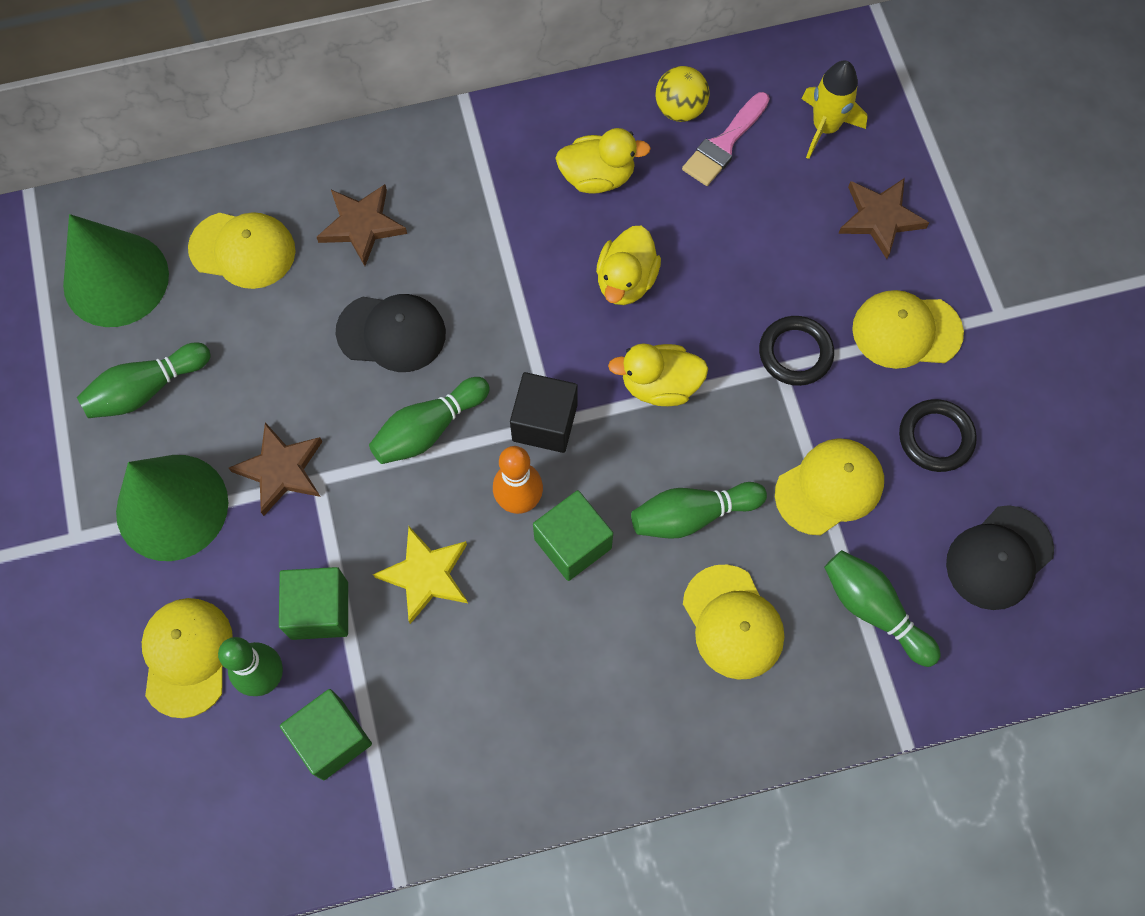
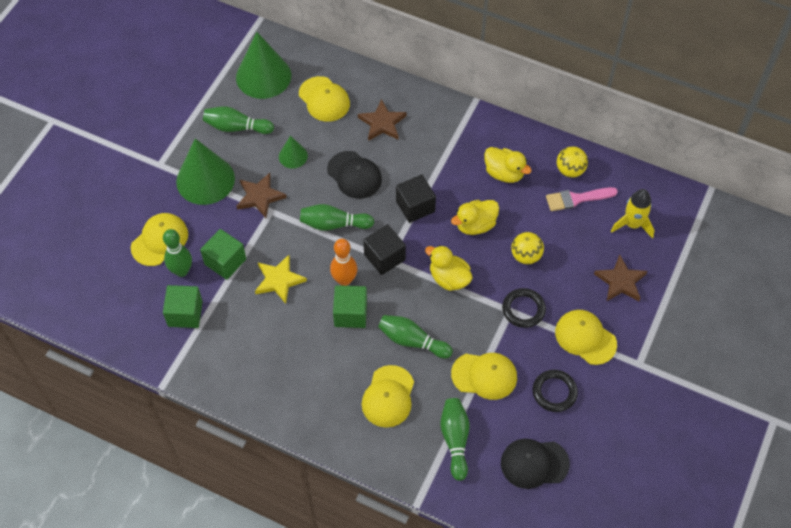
camera: 40 degrees right, 10 degrees down
none -> green cone [279,136,308,168]
none -> black cube [396,174,436,223]
none -> yellow ball [511,232,544,264]

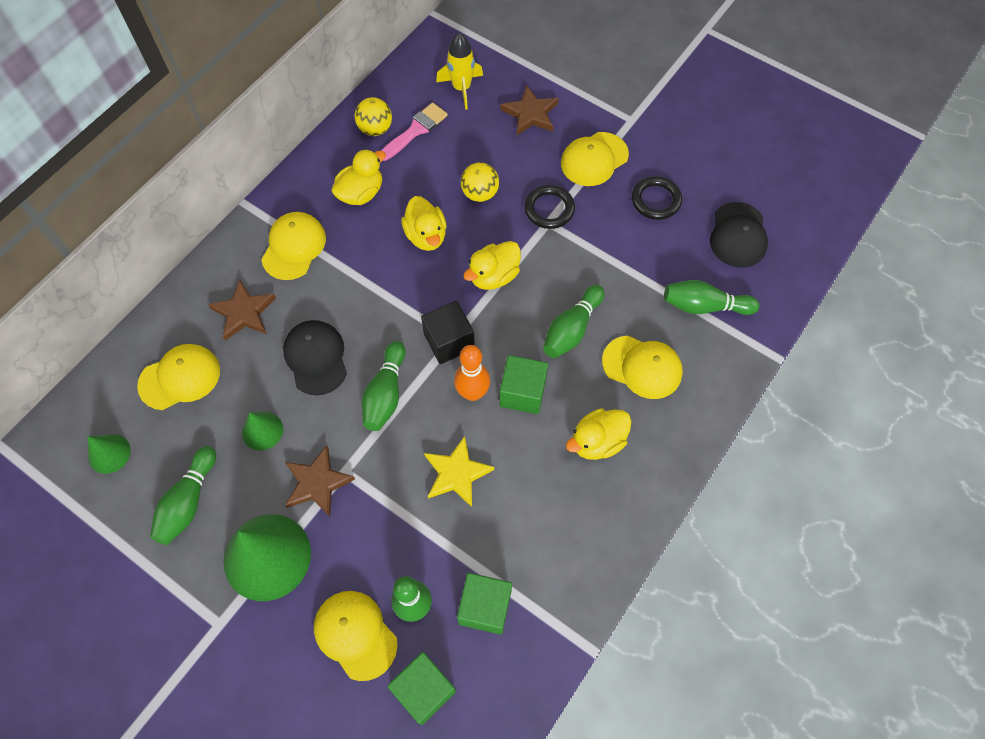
camera: 80 degrees left, 5 degrees up
green cube [200,229,246,280] -> green cube moved to [387,652,456,725]
green cone [236,32,291,99] -> green cone [87,434,131,474], size x0.50
black cap [327,151,382,199] -> black cap turned 75 degrees counterclockwise [283,320,347,396]
black cube [396,174,436,223] -> none
yellow cap [451,353,517,400] -> yellow cap moved to [261,212,326,280]
pink brush [546,187,618,211] -> pink brush turned 135 degrees counterclockwise [381,103,448,161]
none -> yellow duck [566,408,632,460]

